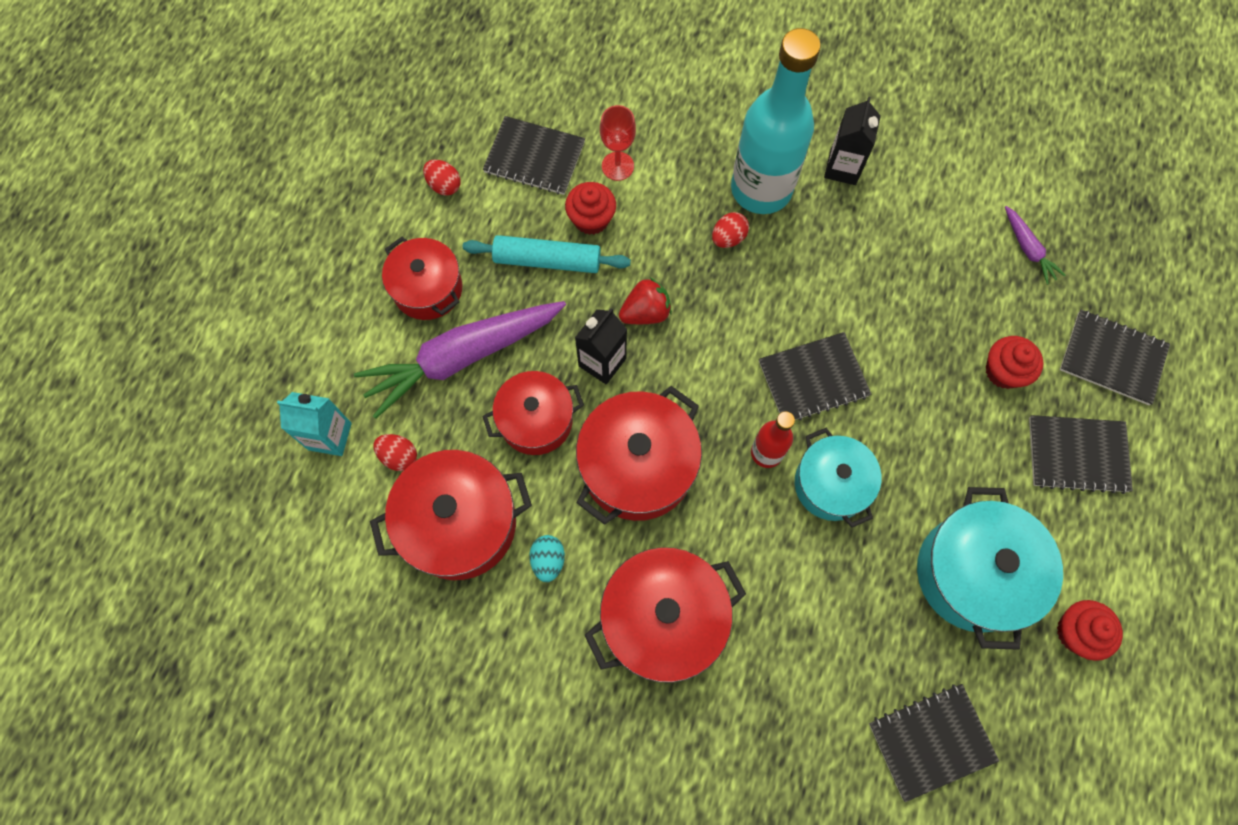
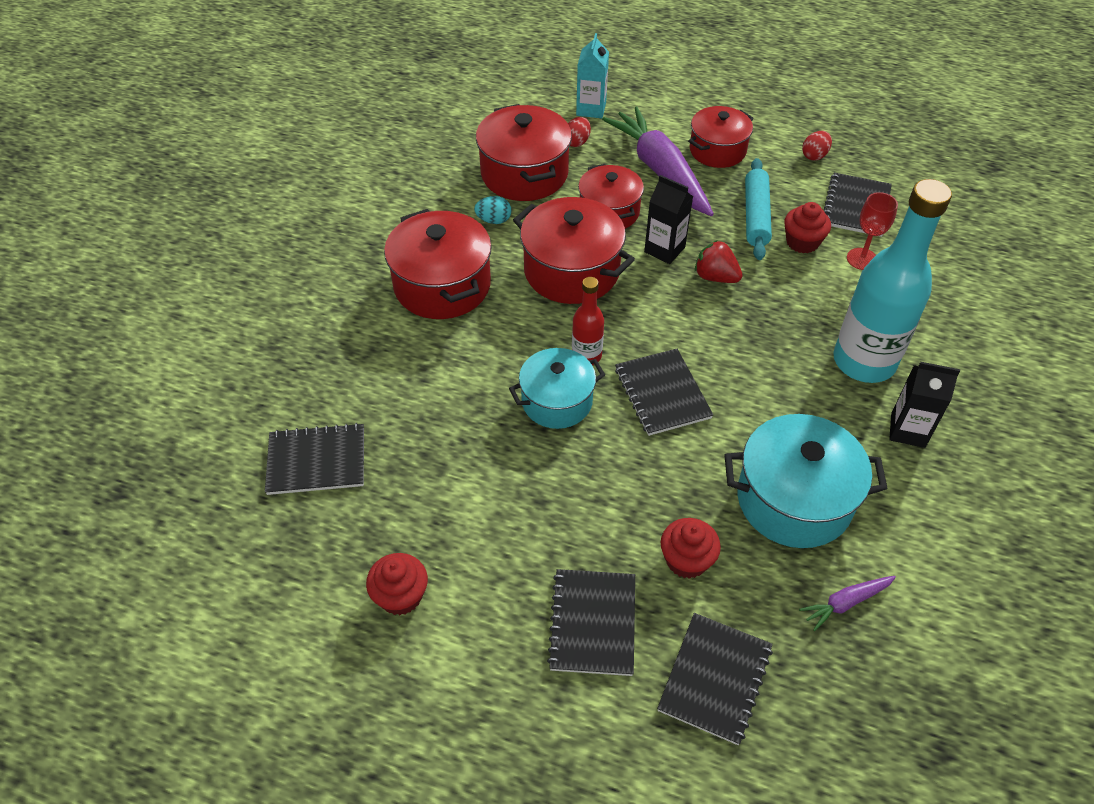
camera: 90 degrees right, 20 degrees down
red strawberry [619,277,672,324] -> red strawberry turned 150 degrees clockwise [695,240,743,283]
red egg [712,212,749,248] -> none
black notebook [869,684,999,802] -> black notebook turned 75 degrees counterclockwise [265,423,364,495]
turquoise pot [917,487,1063,650] -> turquoise pot moved to [724,414,888,548]

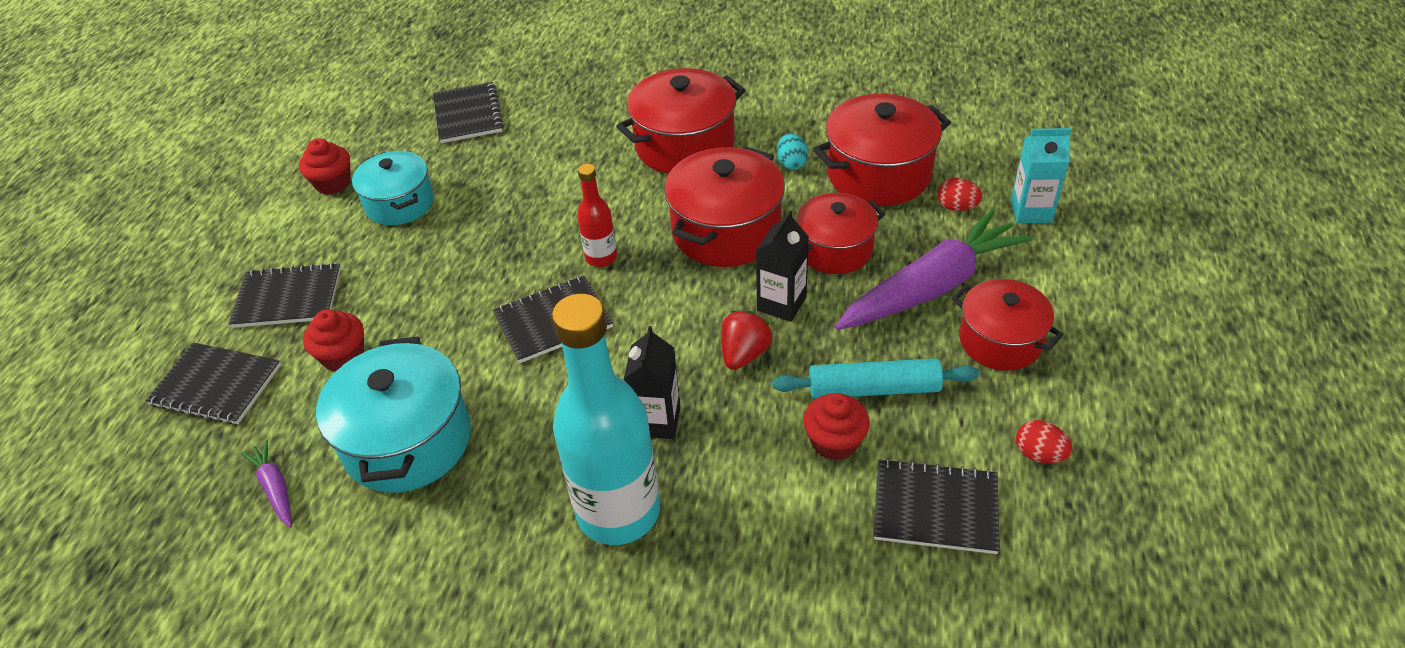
camera: 85 degrees right, 5 degrees down
turquoise pot [509,348,605,429] -> turquoise pot moved to [352,151,434,226]
red goblet [847,192,898,270] -> none
black carton [889,362,960,448] -> black carton moved to [624,326,680,439]

